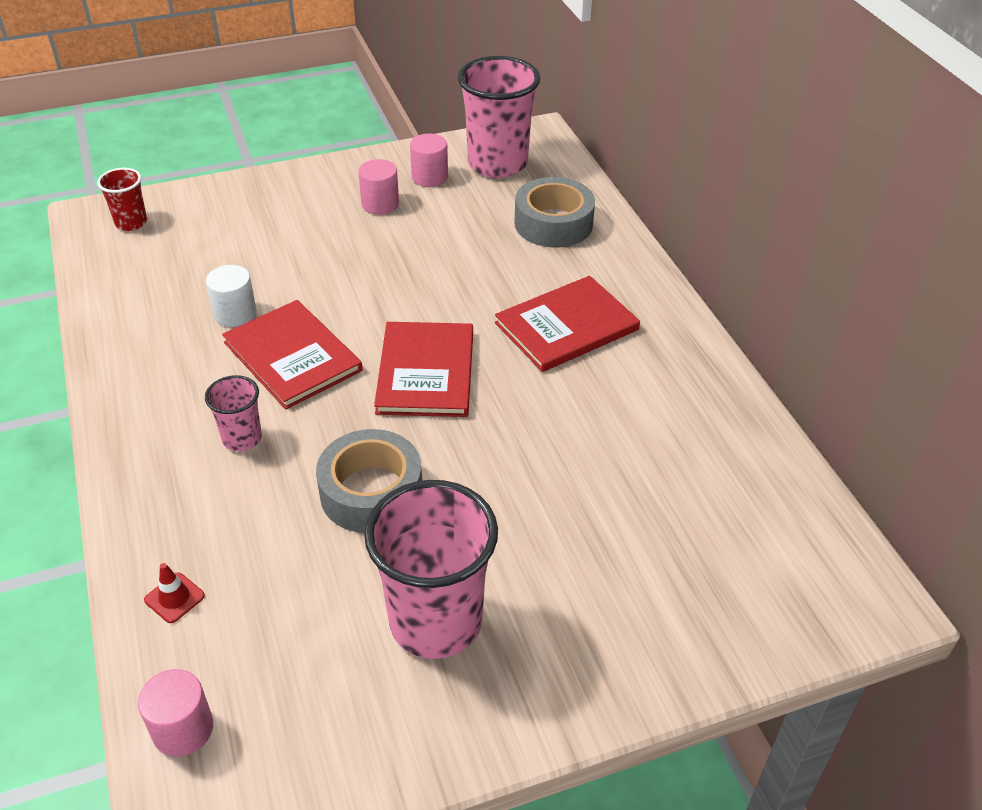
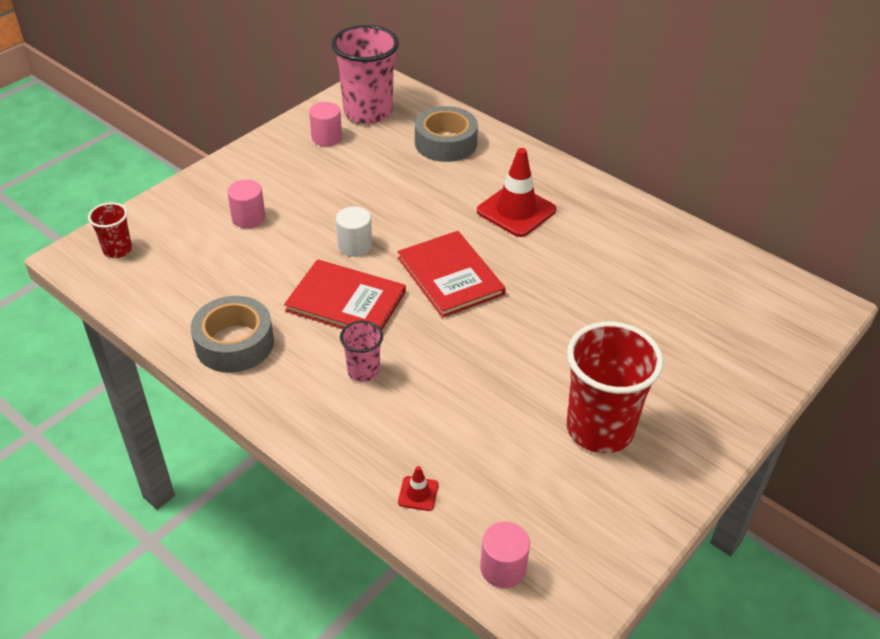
camera: 30 degrees left, 0 degrees up
white cylinder [206,265,257,327] -> white cylinder moved to [336,206,372,257]
grey tape [316,429,422,533] -> grey tape moved to [191,296,274,373]
pink cylinder [358,159,399,215] -> pink cylinder moved to [227,180,266,228]
pink cup [364,480,498,659] -> red cup [566,322,664,453]
red book [495,276,640,372] -> red traffic cone [477,148,556,237]

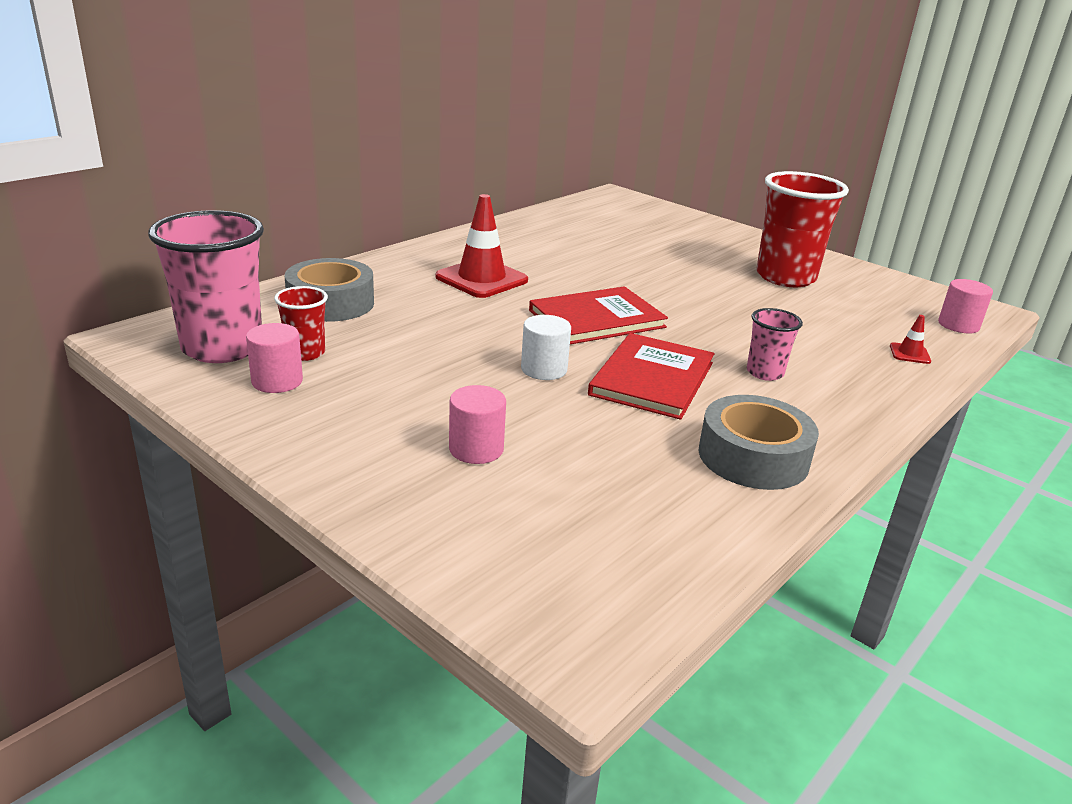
camera: 90 degrees left, 15 degrees down
red cup [88,202,132,258] -> red cup moved to [274,286,328,361]

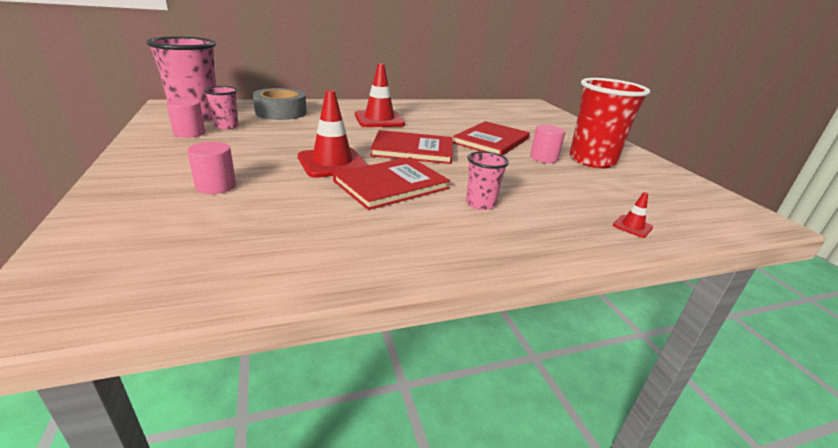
camera: 30 degrees right, 0 degrees up
red cup [274,286,328,361] -> pink cup [204,86,239,130]
white cylinder [521,315,571,380] -> red traffic cone [298,90,368,178]
grey tape [698,395,819,490] -> none
pink cylinder [938,279,993,334] -> pink cylinder moved to [530,125,565,163]
none -> red book [452,121,530,155]

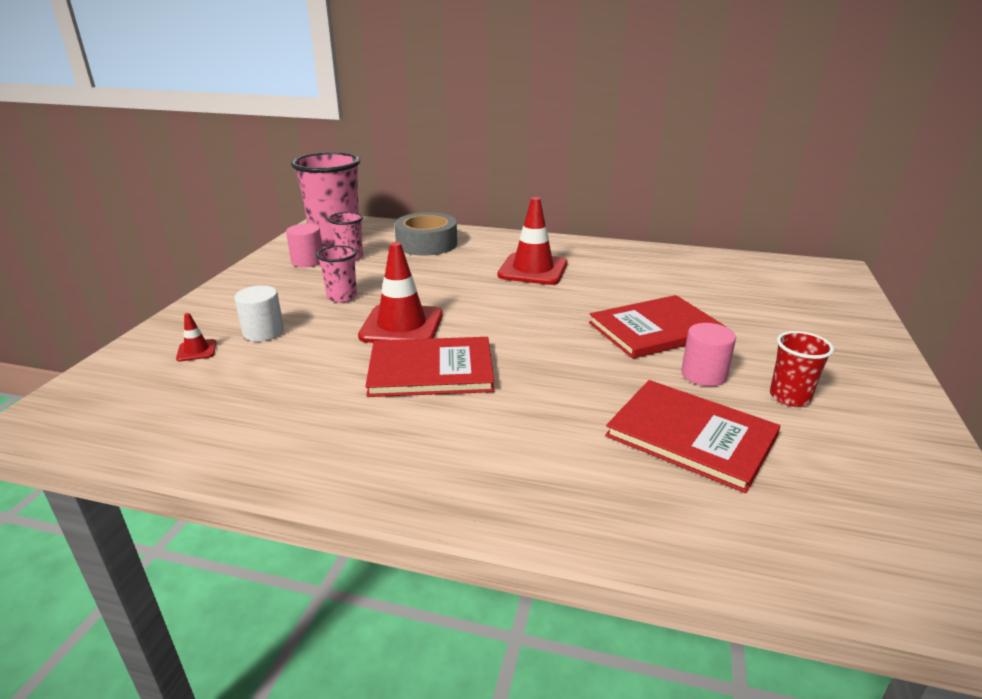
camera: 35 degrees right, 0 degrees up
pink cylinder [187,142,236,194] -> white cylinder [234,286,284,341]
red book [370,130,453,164] -> red book moved to [605,380,781,493]
pink cup [466,151,509,210] -> pink cup moved to [316,245,357,303]
red cup [570,78,650,168] -> red cup [770,331,834,407], size x0.50
red traffic cone [613,192,653,238] -> red traffic cone moved to [176,313,216,361]

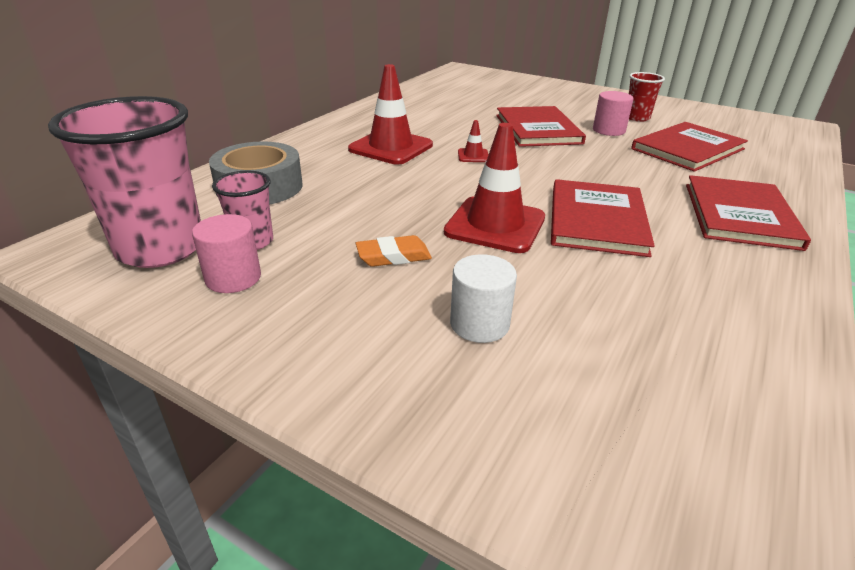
camera: 75 degrees left, 5 degrees up
red traffic cone [176,313,216,361] -> red traffic cone moved to [458,120,489,162]
pink cup [316,245,357,303] -> orange eraser [356,235,432,267]
none -> red book [686,175,811,251]

